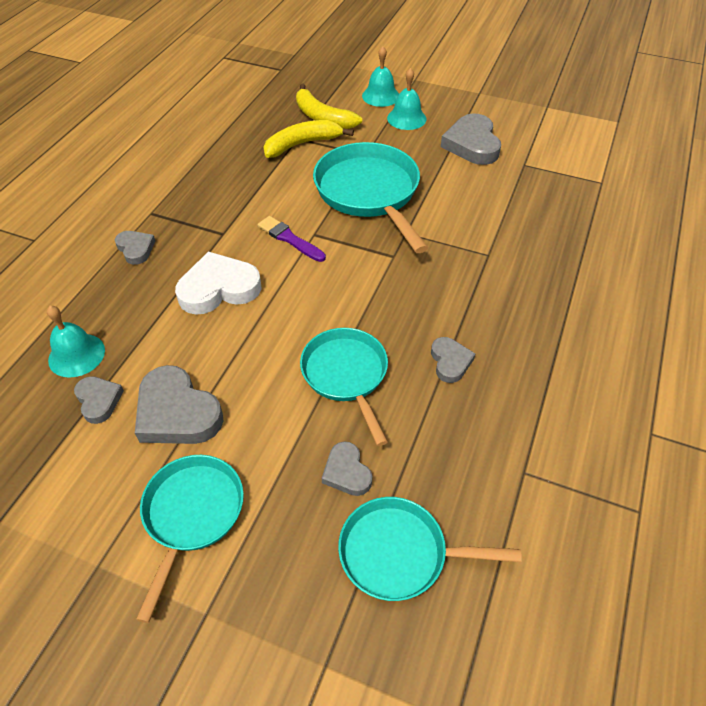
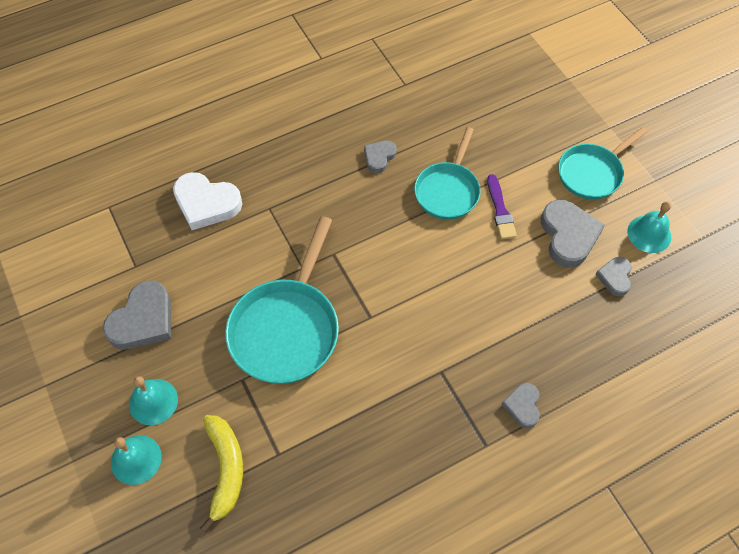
camera: 140 degrees left, 10 degrees up
turquoise bell [47,306,105,378] -> turquoise bell moved to [627,201,671,253]
white heart [175,251,262,315] -> white heart moved to [173,172,242,230]
purple brush [257,216,326,262] -> purple brush moved to [487,174,517,239]
yellow banana [264,120,354,158] -> none
grey heart [322,441,372,496] -> none
turquoise pan [338,497,522,601] -> none

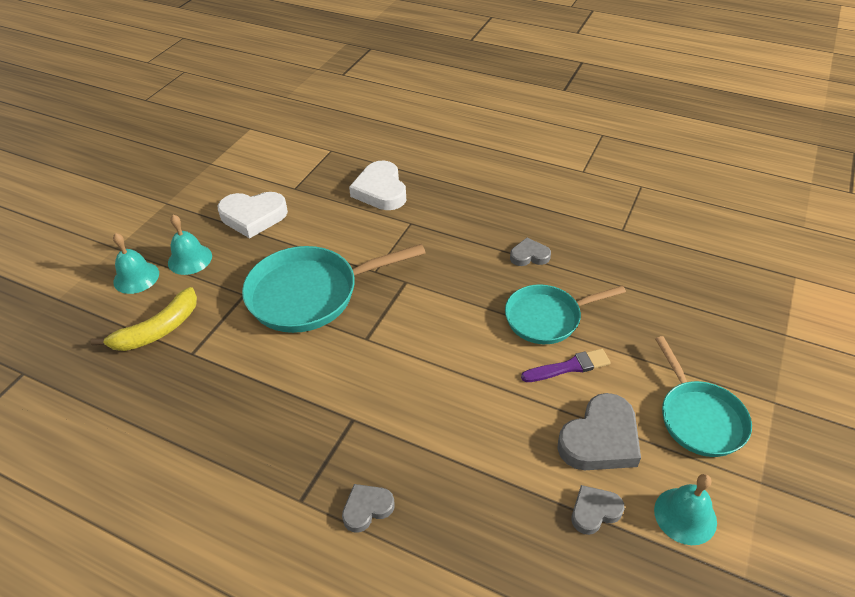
camera: 55 degrees right, 15 degrees down
grey heart [103,280,171,349] -> white heart [218,192,288,239]
purple brush [487,174,517,239] -> purple brush turned 150 degrees counterclockwise [521,349,610,382]
turquoise pan [558,127,648,200] -> turquoise pan turned 120 degrees counterclockwise [655,336,752,457]

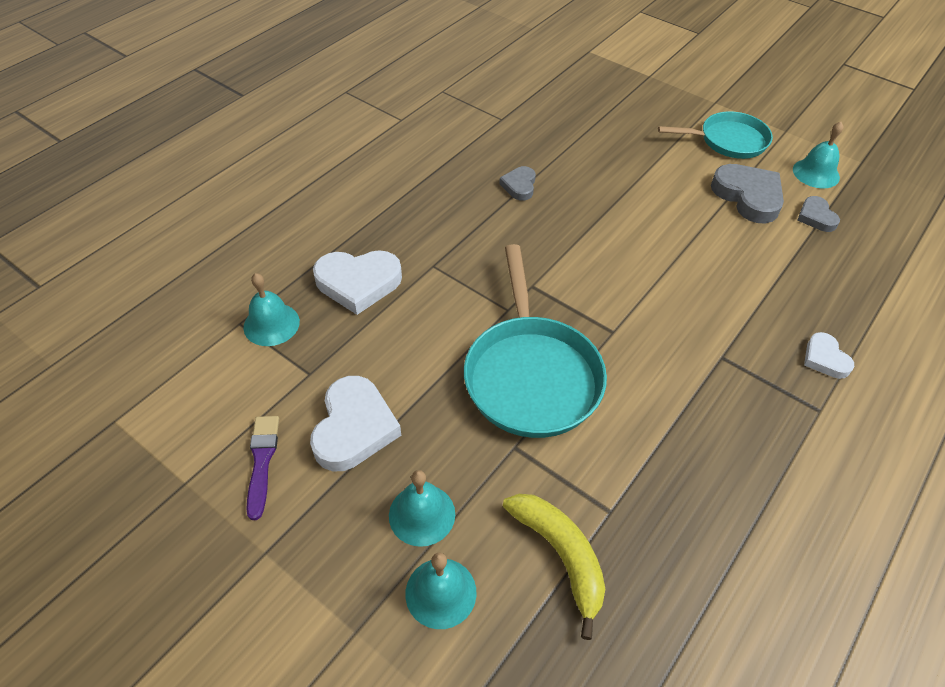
camera: 80 degrees left, 5 degrees up
grey heart [342,484,395,533] -> white heart [804,332,854,379]
turquoise pan [505,284,626,344] -> none
purple brush [521,349,610,382] -> purple brush moved to [246,416,279,520]
none -> turquoise bell [243,273,300,346]

